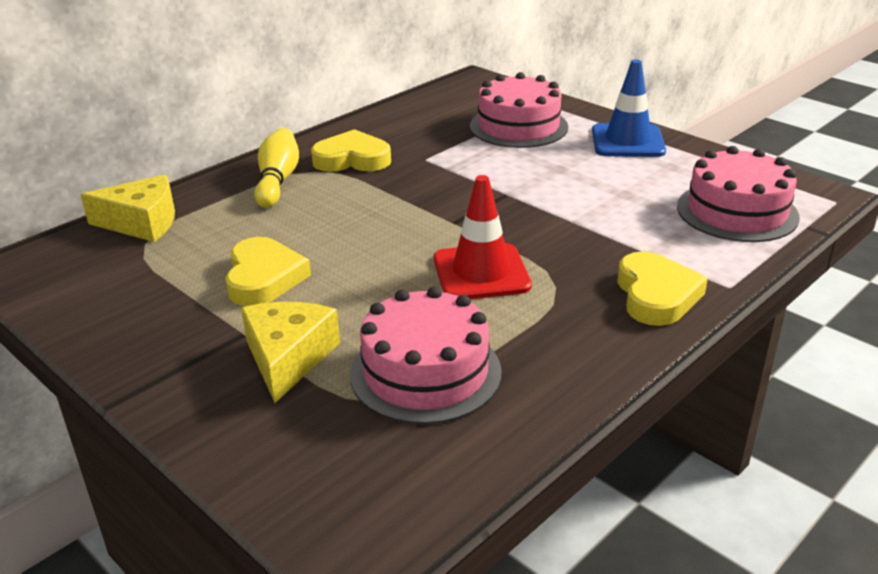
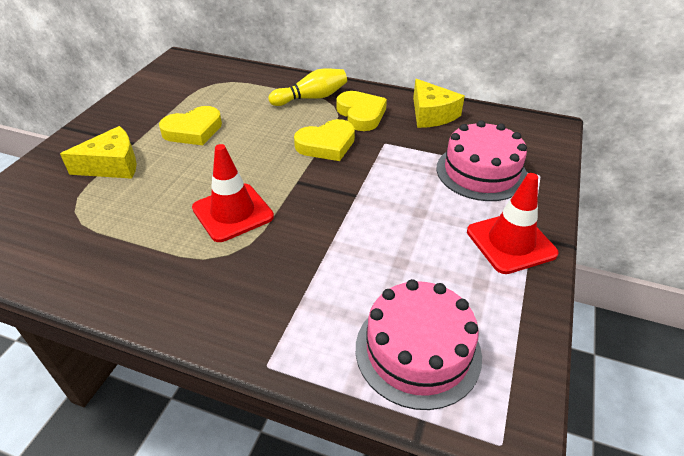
camera: 65 degrees right, 10 degrees up
yellow cheese [80,175,175,242] -> yellow cheese moved to [413,79,465,128]
pink cake [350,287,502,424] -> none
blue traffic cone [592,59,666,157] -> red traffic cone [467,173,559,274]
yellow heart [617,251,708,326] -> yellow heart moved to [294,119,355,161]

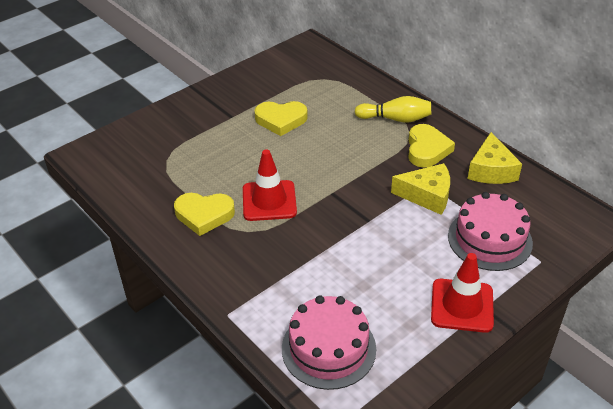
camera: 30 degrees right, 0 degrees up
yellow cheese [60,126,137,179] -> yellow cheese moved to [391,163,450,215]
yellow heart [294,119,355,161] -> yellow heart moved to [174,193,235,236]

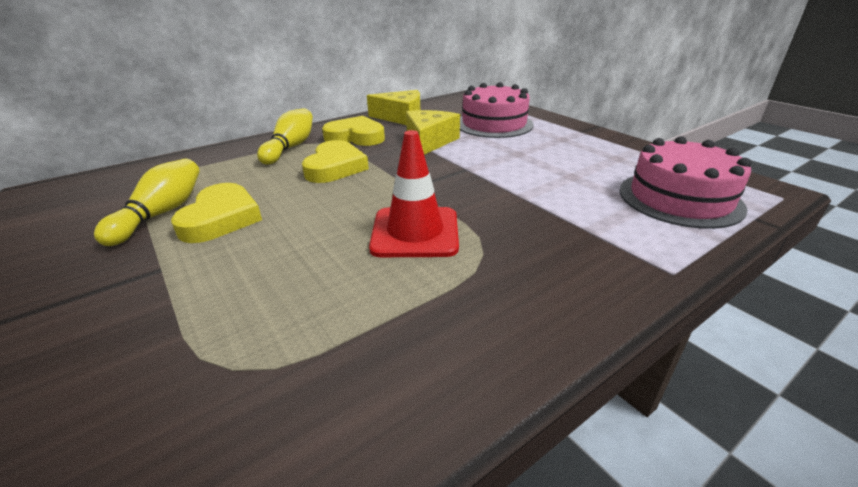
camera: 85 degrees left, 10 degrees down
yellow heart [174,193,235,236] -> yellow heart moved to [302,140,369,183]
red traffic cone [431,253,494,333] -> none
none -> yellow bowling pin [94,158,200,246]

